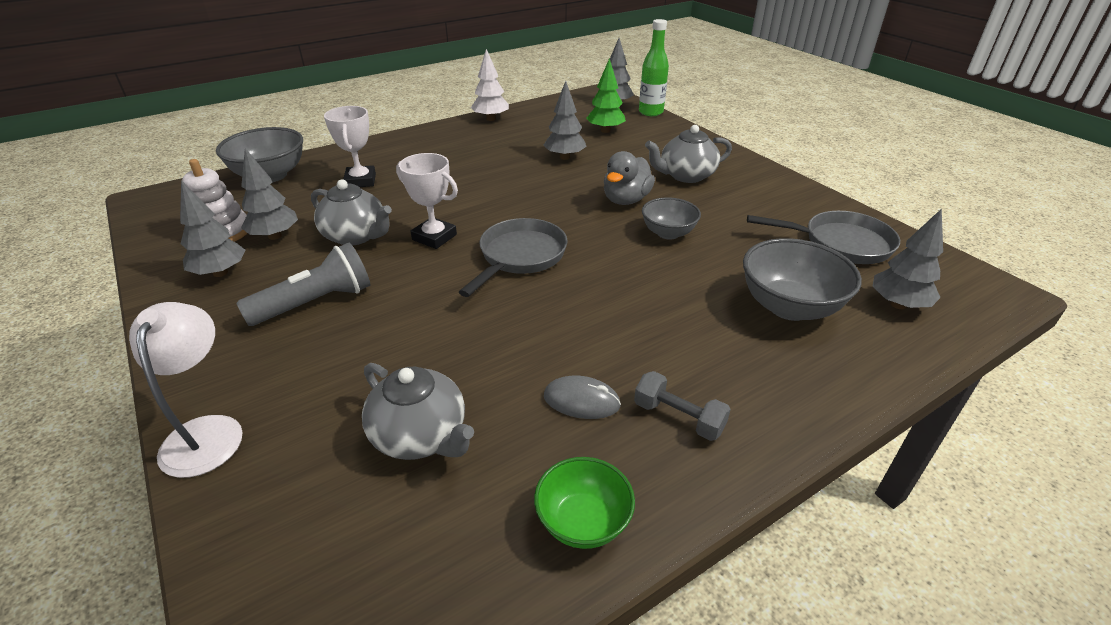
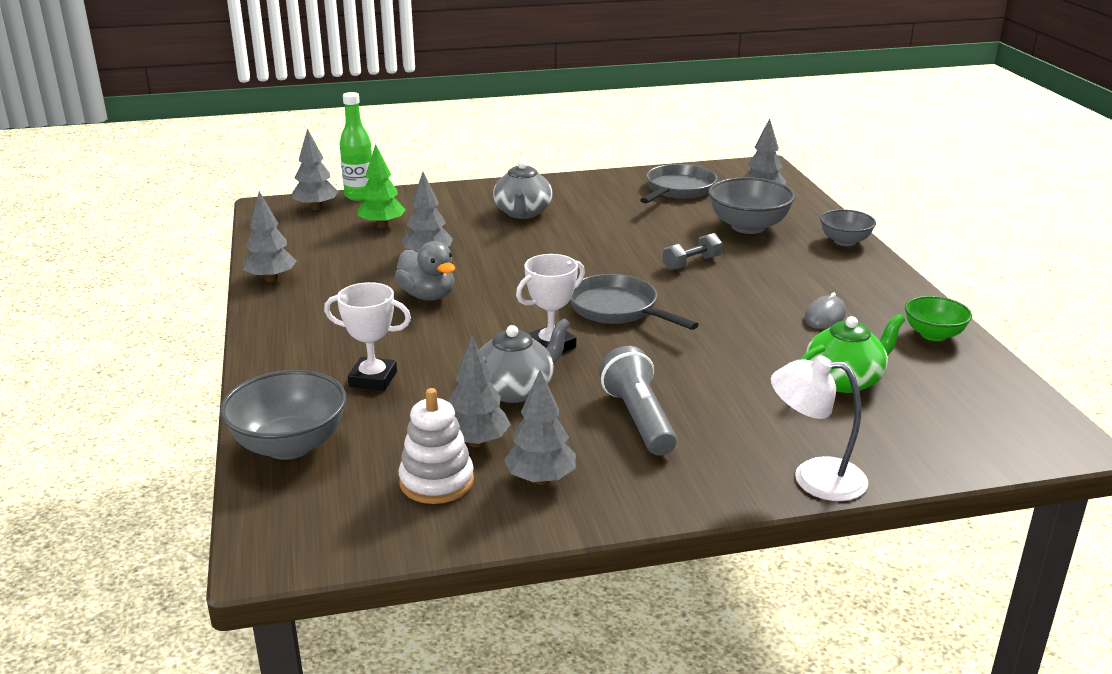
camera: 70 degrees left, 10 degrees down
grey teapot [362,363,474,460] -> green teapot [800,314,905,393]
white tree [471,49,509,121] -> grey tree [243,191,297,282]
grey duck [604,151,655,205] -> grey duck moved to [395,241,455,301]
grey dumbbell [634,371,731,441] -> grey dumbbell moved to [663,233,722,271]
grey bowl [642,197,701,240] -> grey bowl moved to [820,209,876,246]

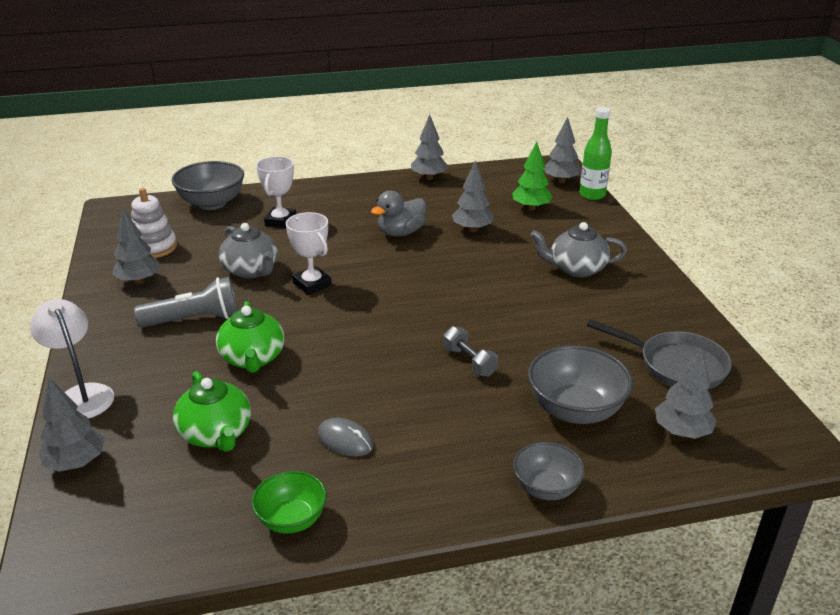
camera: 90 degrees right, 5 degrees up
grey tree [448,336,511,447] -> grey tree moved to [39,377,105,472]
grey pan [570,274,699,330] -> none
white lamp [771,355,868,501] -> white lamp turned 45 degrees counterclockwise [30,299,114,418]
none -> green teapot [216,301,285,373]

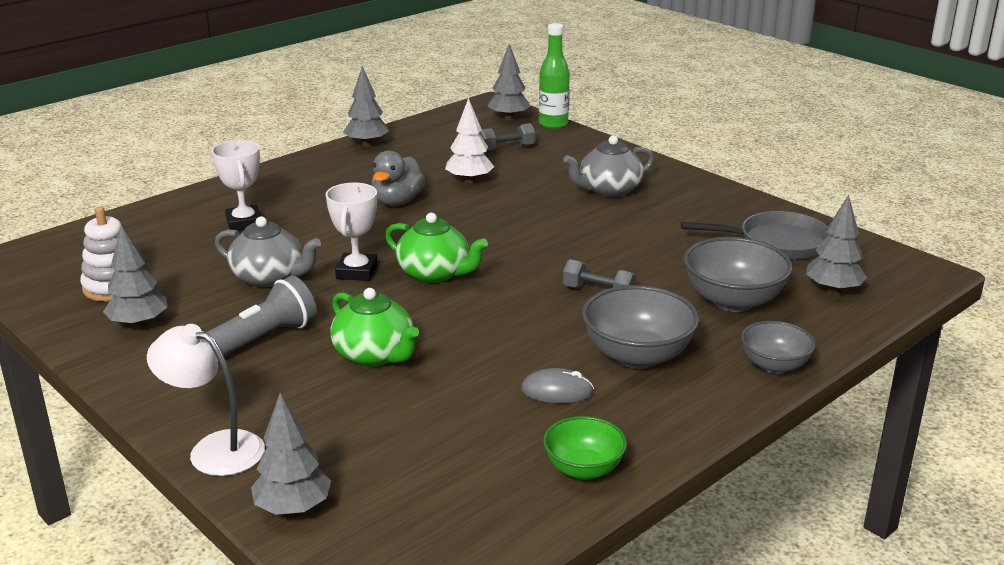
camera: 30 degrees left, 5 degrees down
grey bowl [171,161,244,210] -> grey bowl moved to [582,285,699,369]
green teapot [173,371,251,452] -> green teapot moved to [385,213,488,283]
white trophy [286,212,332,295] -> white trophy turned 75 degrees clockwise [326,183,377,281]
grey tree [452,161,494,232] -> white tree [445,98,494,183]
green tree [512,141,553,210] -> grey dumbbell [479,123,535,151]

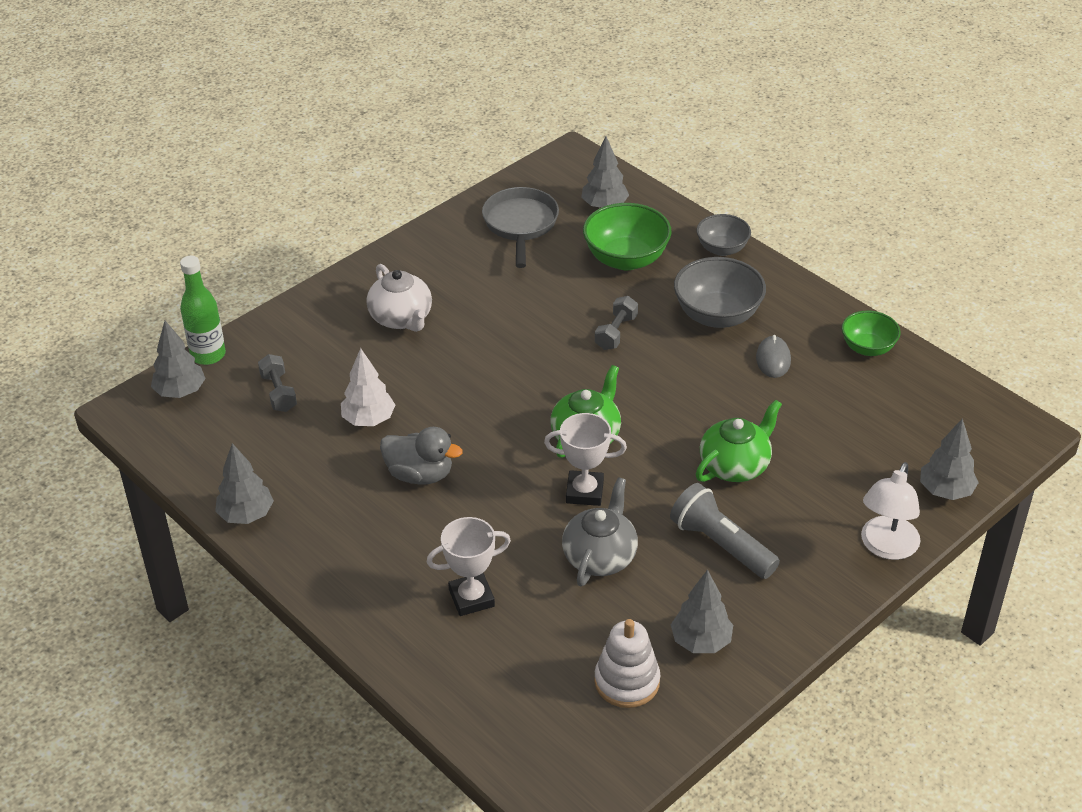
camera: 90 degrees left, 15 degrees up
grey teapot [563,135,654,197] -> white teapot [366,264,432,332]
grey bowl [683,237,793,312] -> green bowl [583,203,672,270]

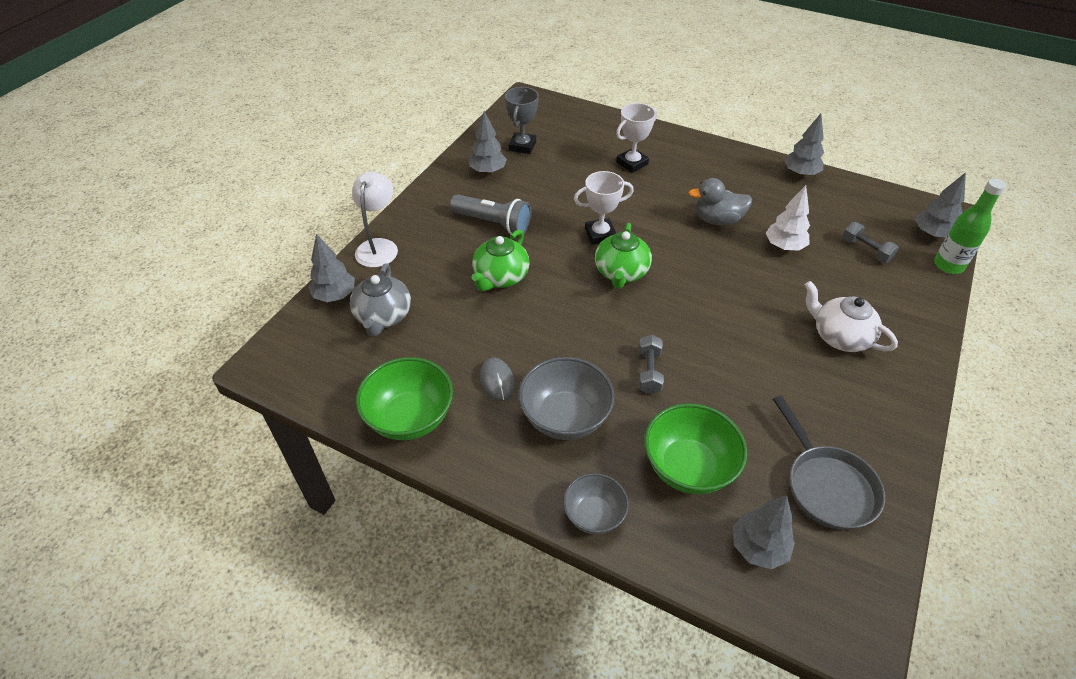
camera: 160 degrees right, 5 degrees up
grey teapot [562,477,638,586] -> grey teapot moved to [350,263,411,336]
white stacking toy [594,619,660,708] -> grey trophy [505,87,539,154]
green bowl [842,311,900,356] -> green bowl [356,357,453,440], size x1.61

